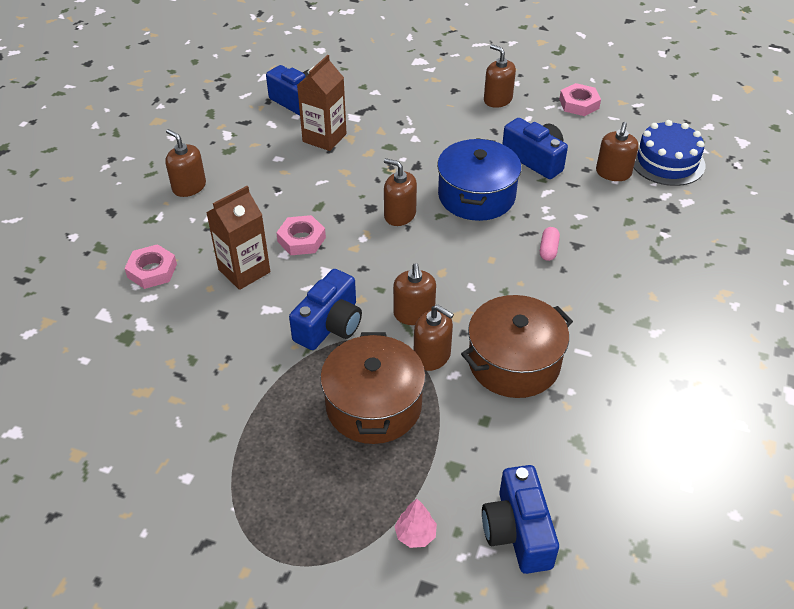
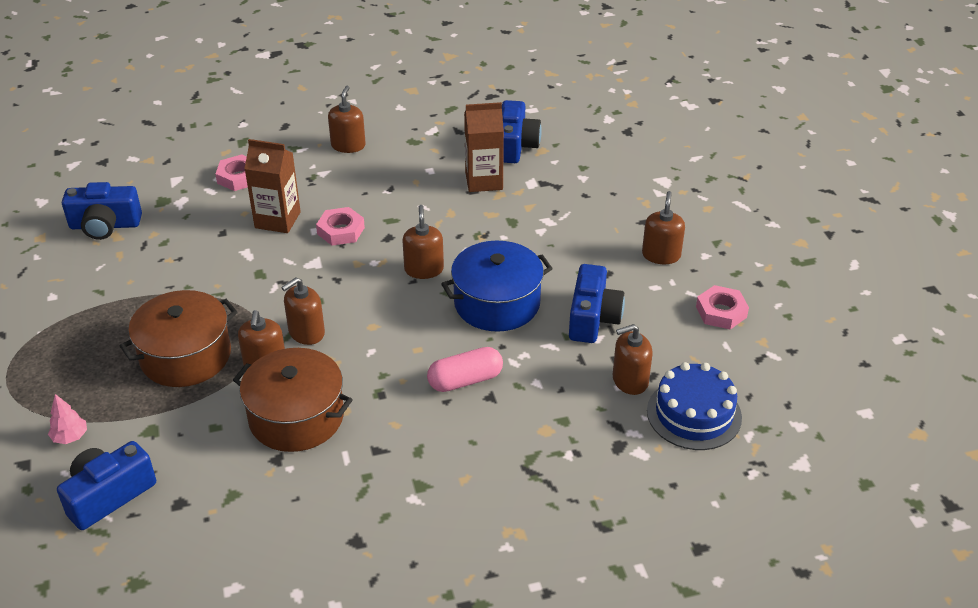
camera: 55 degrees right, 5 degrees down
blue camera [289,269,362,350] -> blue camera moved to [62,182,142,240]
pink capsule [540,227,560,261] -> pink capsule [427,347,503,392], size x1.68

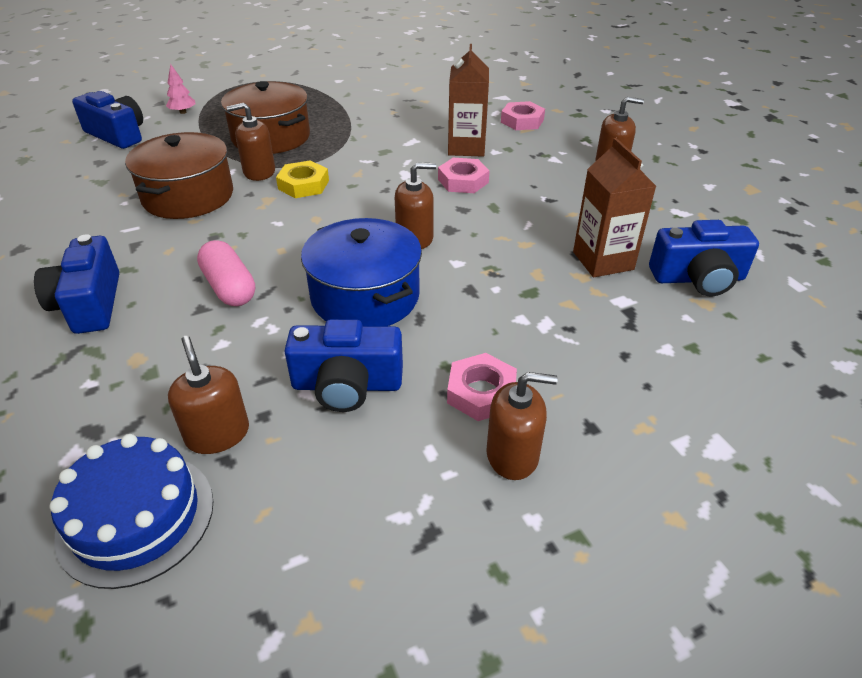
camera: 80 degrees right, 0 degrees up
blue camera [62,182,142,240] -> blue camera moved to [34,234,119,334]
brown soap dispenser [281,278,325,345] -> yellow nut [276,161,329,198]
pink nut [696,285,749,330] -> pink nut moved to [447,353,517,421]

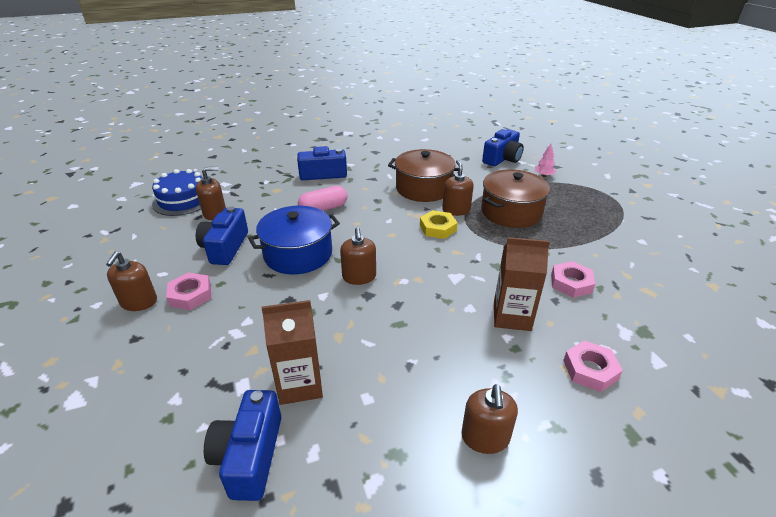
camera: 95 degrees right, 5 degrees down
pink nut [438,158,490,193] -> pink nut moved to [551,261,595,298]

